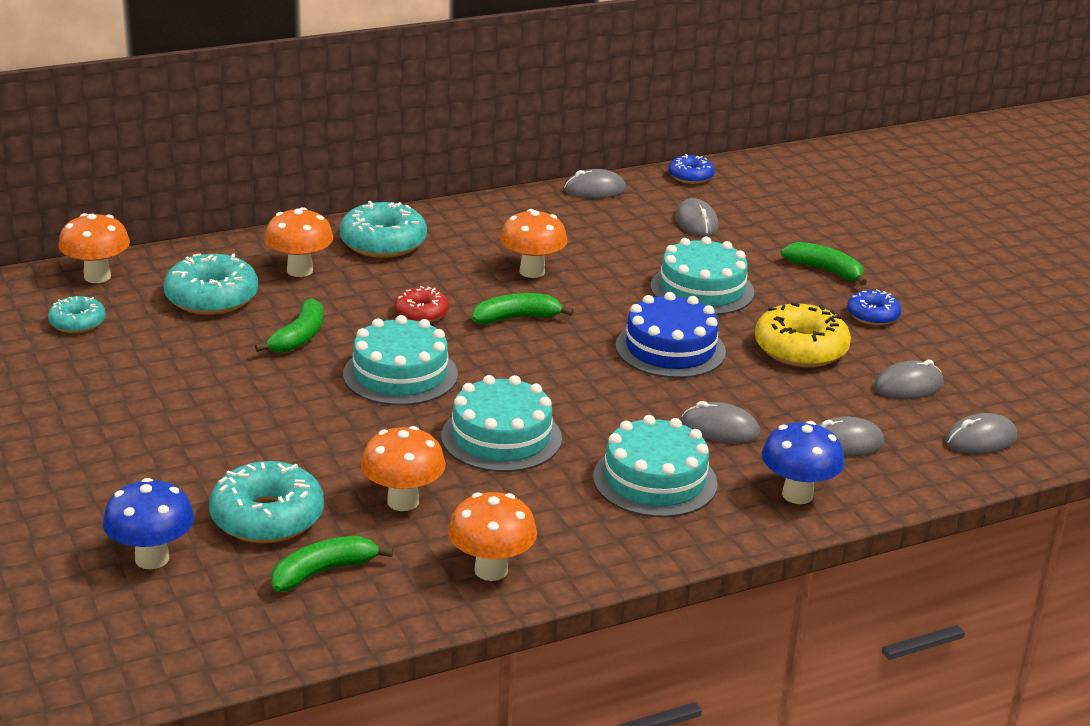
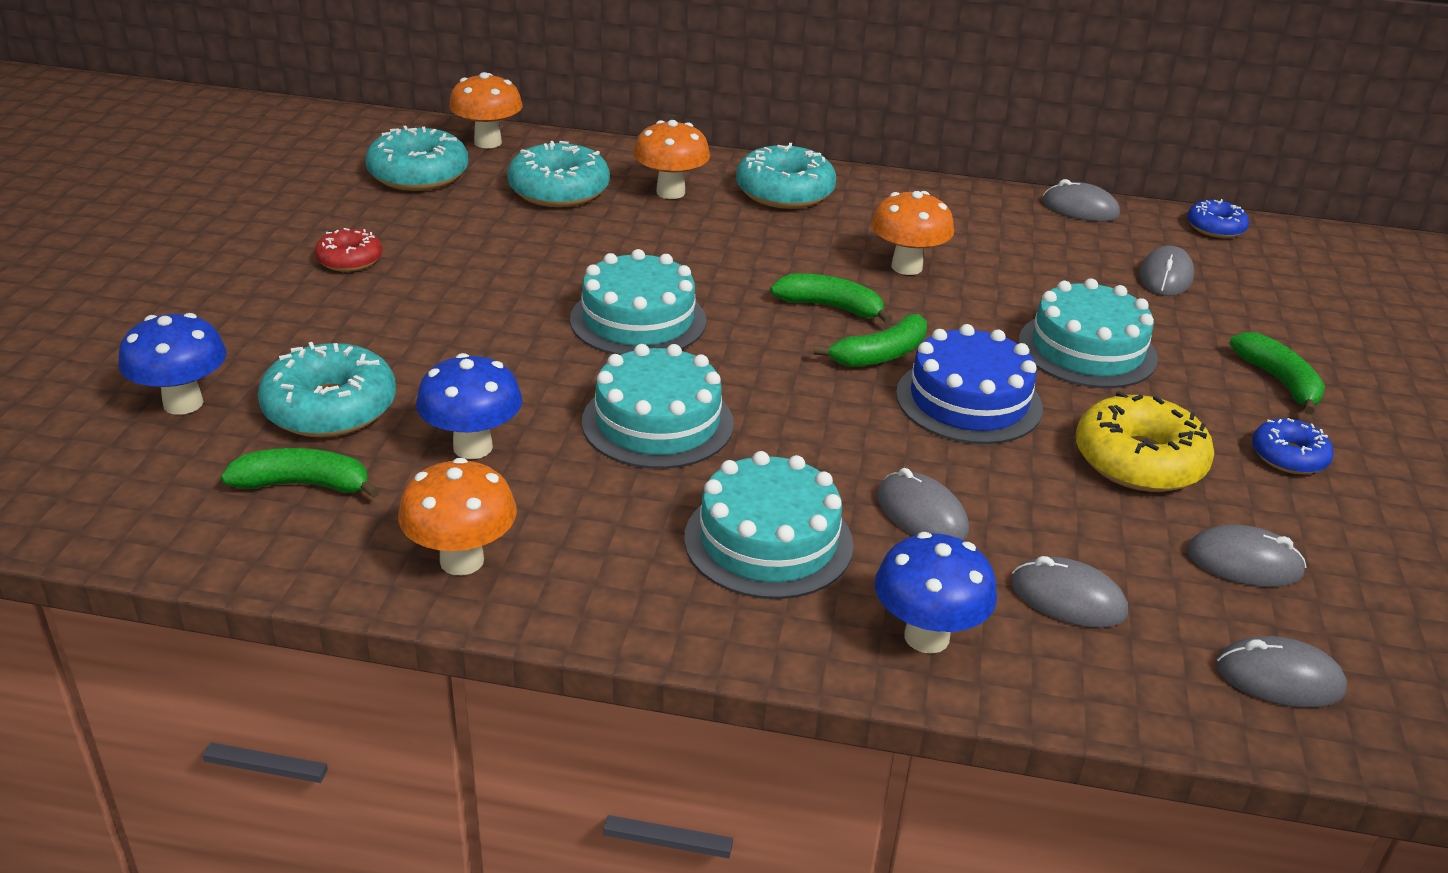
camera: 35 degrees right, 5 degrees up
turquoise donut [48,296,106,333] -> turquoise donut [365,125,468,191], size x1.72
green banana [255,298,323,353] -> green banana moved to [814,314,927,367]
orange mushroom [361,426,446,511] -> blue mushroom [416,353,522,459]
red donut [395,286,449,323] -> red donut moved to [315,228,382,272]

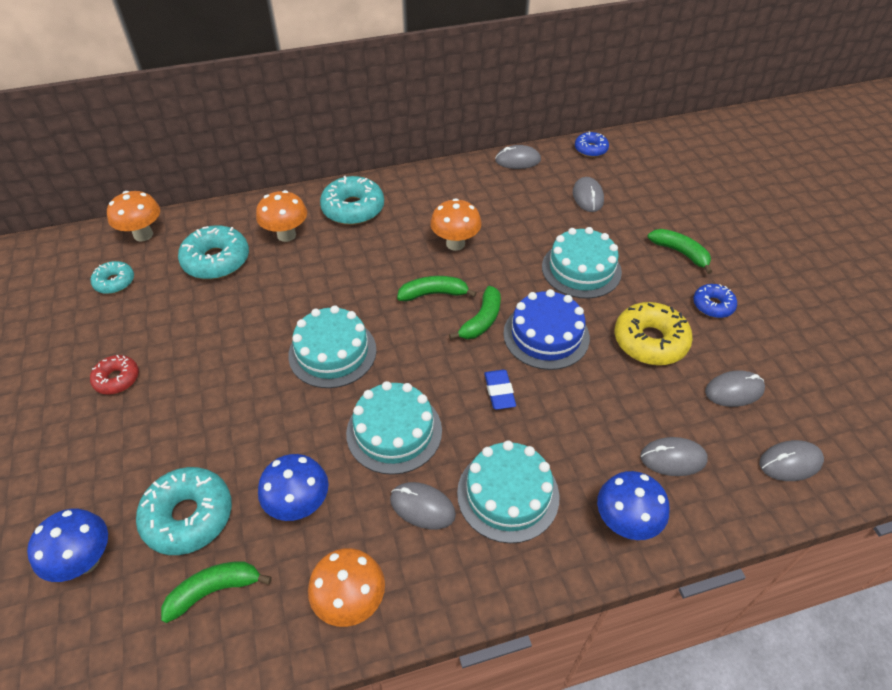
camera: 25 degrees left, 15 degrees up
turquoise donut [365,125,468,191] -> turquoise donut [91,261,134,294], size x0.58
grey mouse [877,468,969,540] -> grey mouse moved to [390,482,456,529]
none -> blue eraser [484,370,516,410]

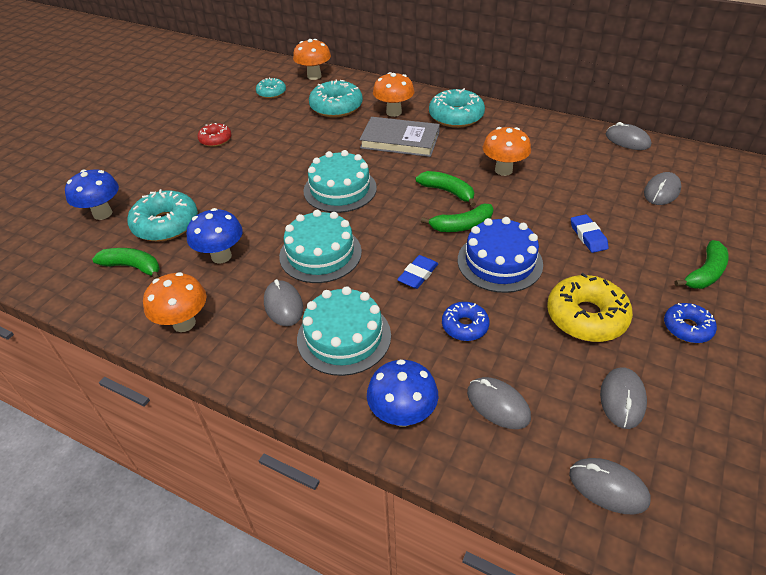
camera: 45 degrees right, 5 degrees down
turquoise cake [542,227,622,299] -> blue eraser [571,214,609,253]
blue donut [575,131,609,157] -> blue donut moved to [442,302,490,341]
green banana [648,229,712,274] -> green banana turned 45 degrees clockwise [675,240,729,289]
grey mouse [705,371,765,407] -> grey mouse turned 75 degrees clockwise [600,367,647,429]
none -> grey book [359,117,440,157]

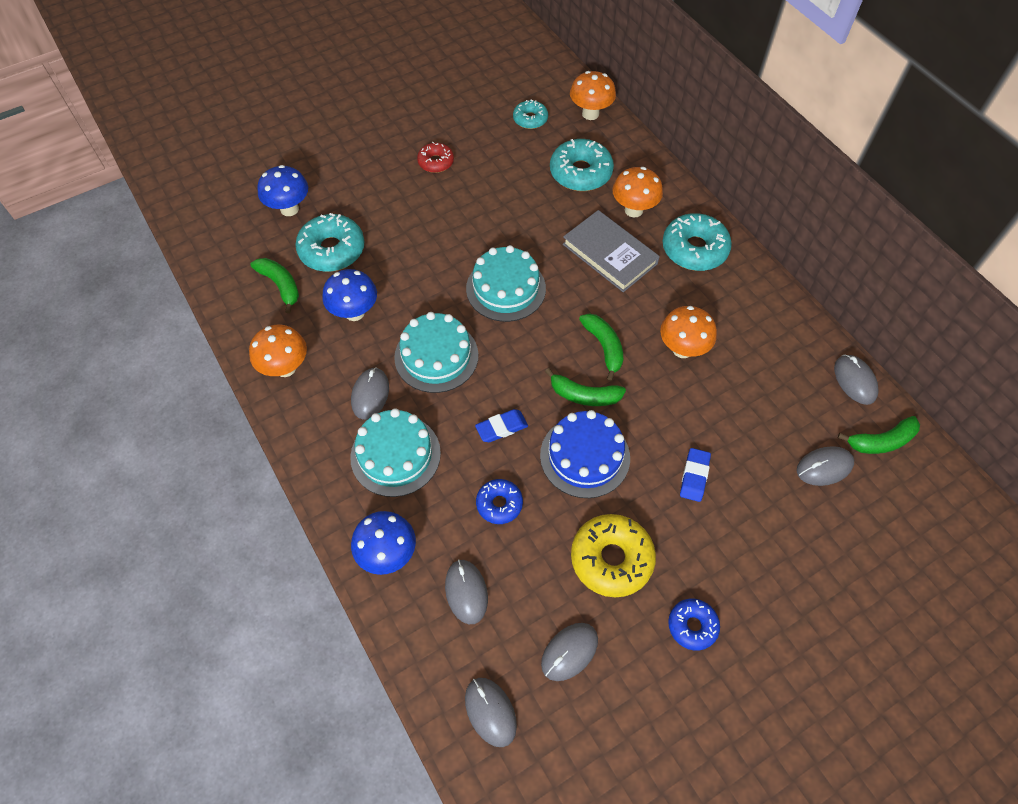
camera: 30 degrees right, 15 degrees up
green banana [675,240,729,289] -> green banana moved to [838,416,920,454]

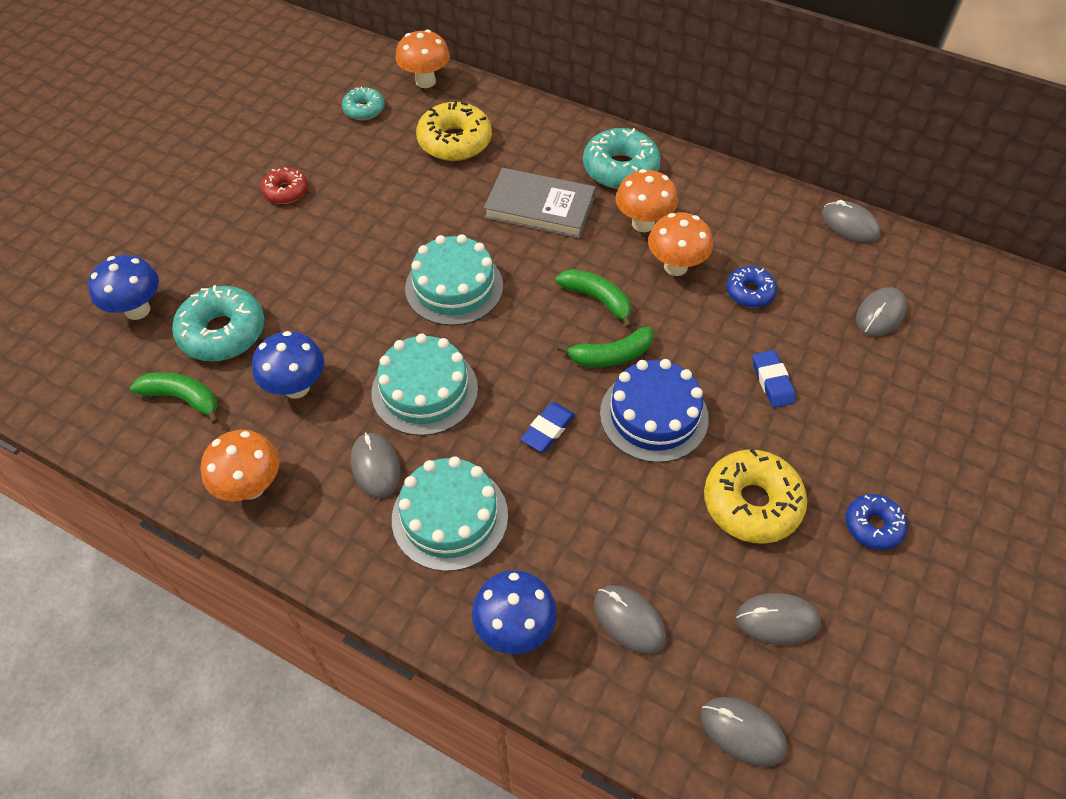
camera: 30 degrees left, 5 degrees down
blue donut [476,479,523,524] -> blue donut moved to [726,266,777,308]
grey mouse [541,623,598,681] -> grey mouse turned 75 degrees clockwise [736,593,821,645]
turquoise donut [550,139,614,191] -> yellow donut [416,101,492,161]
orange mushroom [613,167,663,217] -> orange mushroom moved to [615,169,678,232]
green banana [838,416,920,454] -> none

